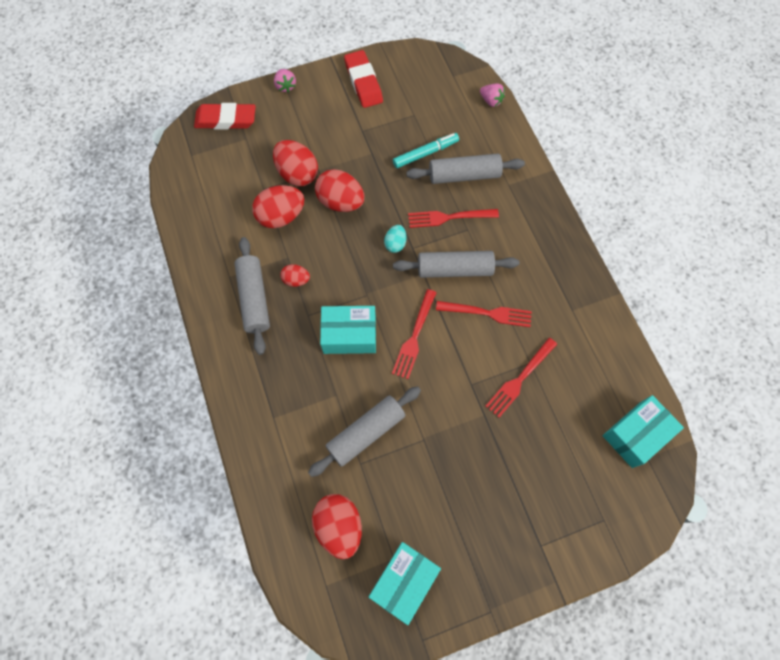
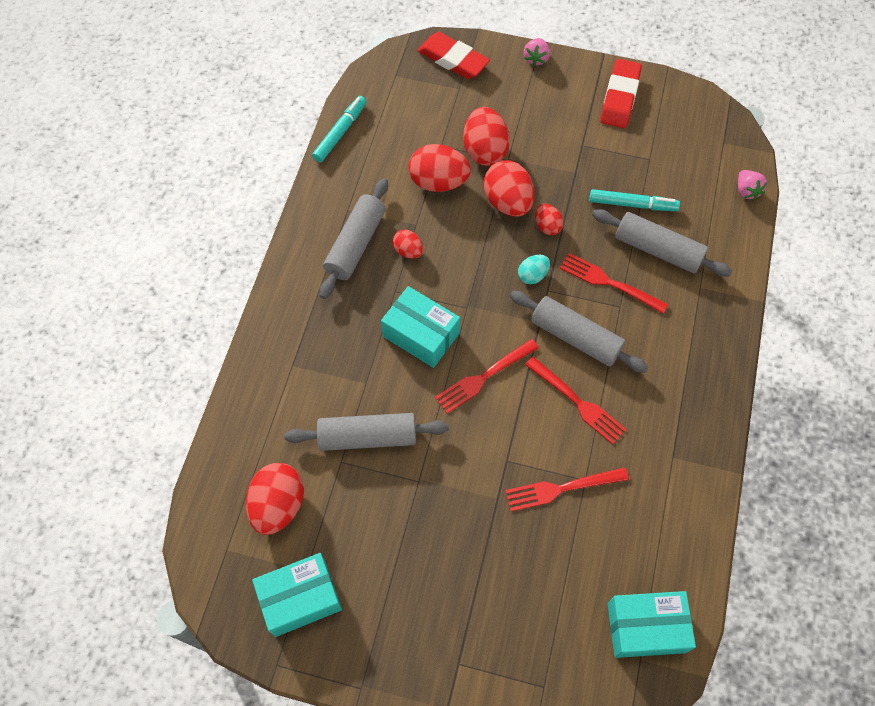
camera: 35 degrees right, 5 degrees down
none -> turquoise marker [312,96,367,162]
none -> red egg [535,204,564,235]

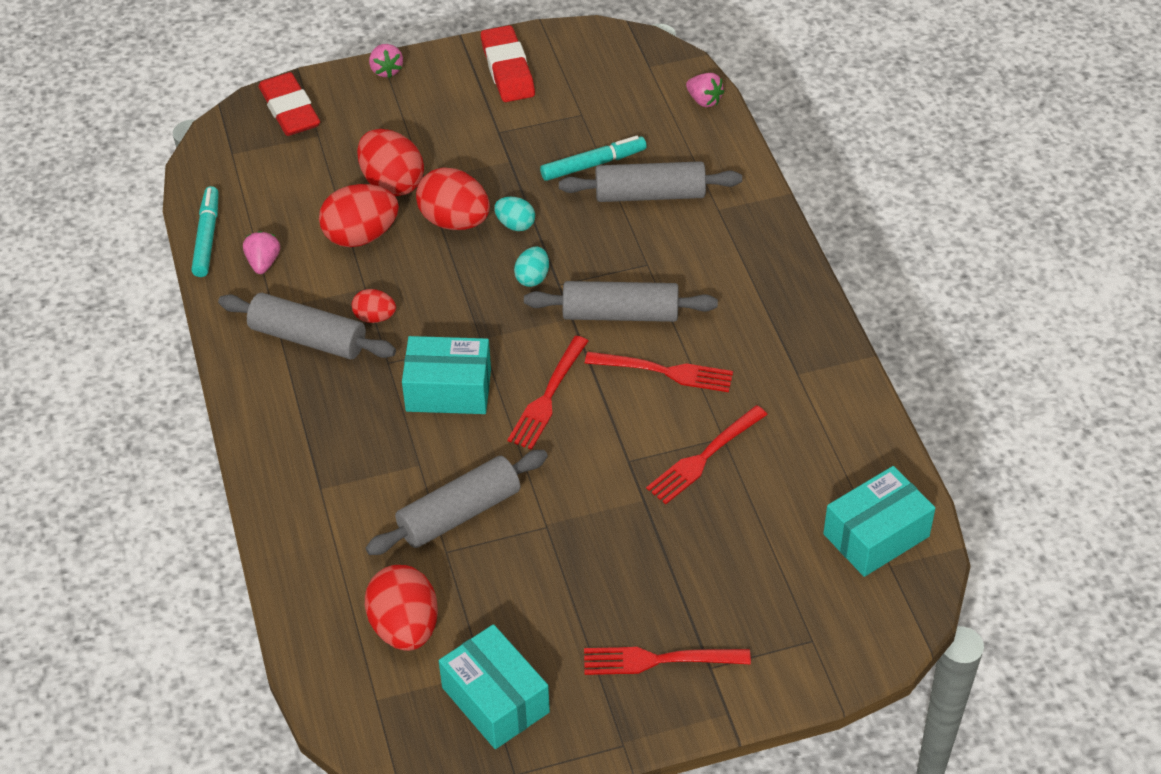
camera: 30 degrees left, 15 degrees down
turquoise box [252,553,342,637] -> turquoise box turned 75 degrees counterclockwise [439,624,550,749]
grey rolling pin [319,179,388,299] -> grey rolling pin turned 60 degrees counterclockwise [218,293,396,359]
red eraser [417,32,490,79] -> red eraser turned 60 degrees clockwise [259,72,320,136]
red egg [535,204,564,235] -> turquoise egg [494,197,535,231]
red fork [560,253,668,314] -> red fork moved to [584,647,751,675]
none -> pink strawberry [243,231,280,274]

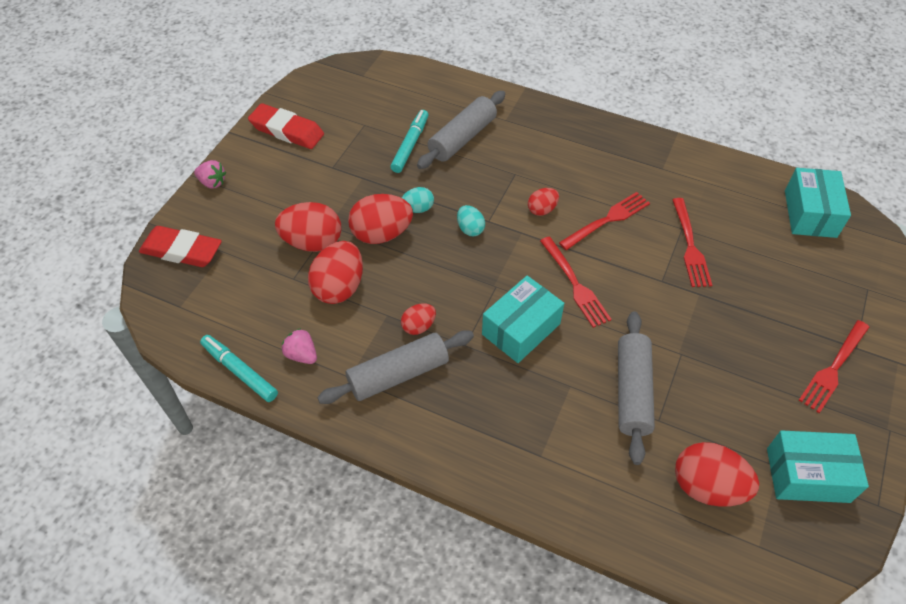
camera: 50 degrees left, 5 degrees up
grey rolling pin [524,281,718,322] -> red egg [528,188,559,216]
pink strawberry [686,73,724,107] -> none

